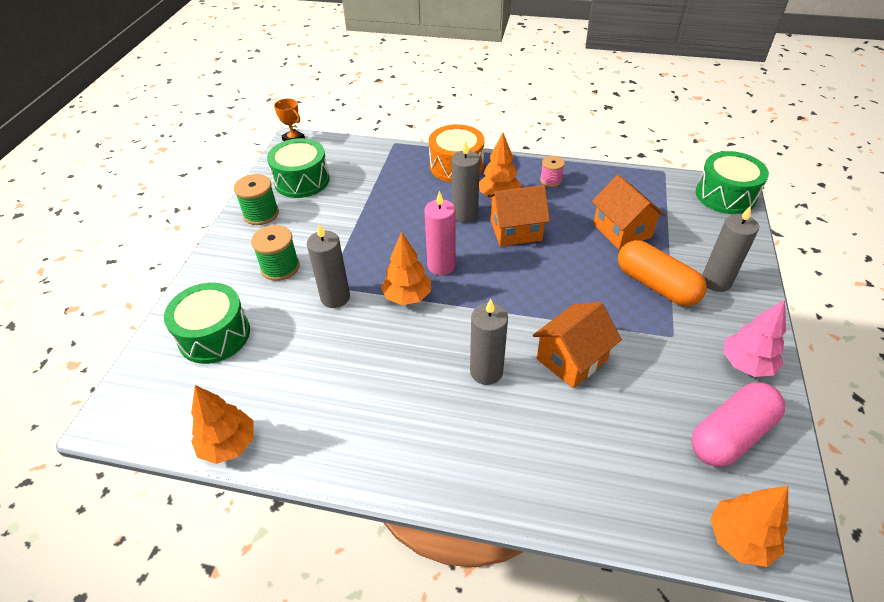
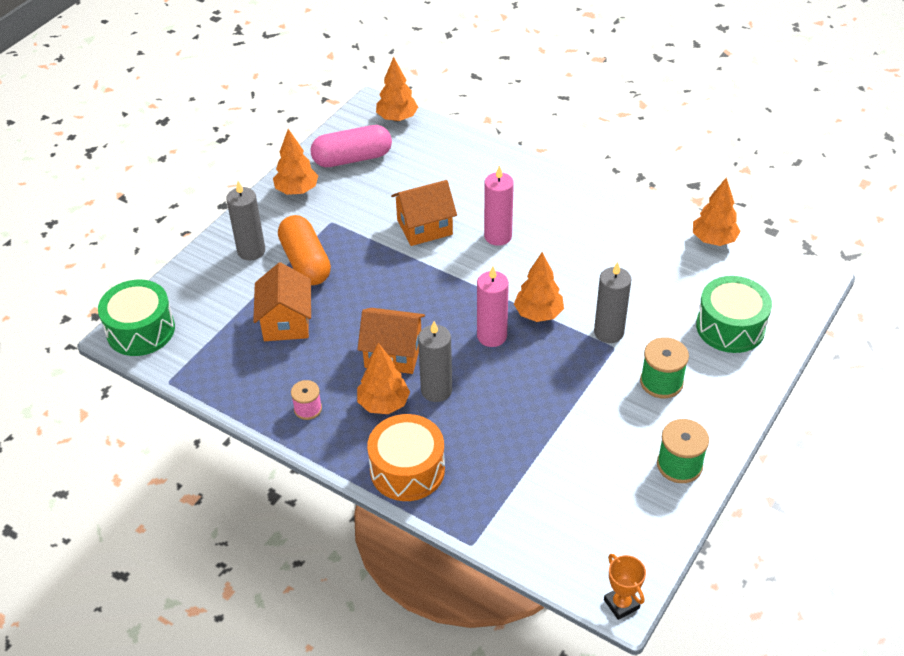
camera: 160 degrees left, 0 degrees up
green drum [267,138,330,198] -> none
grey candle [470,299,508,385] -> pink candle [484,166,514,246]
pink tree [723,300,786,377] -> orange tree [273,129,318,195]

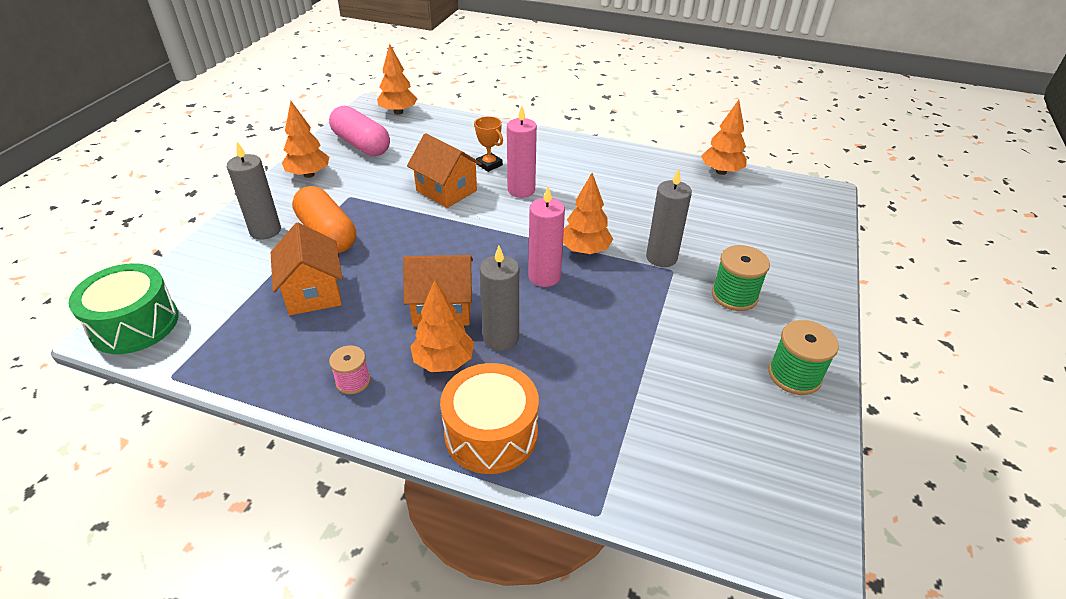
camera: 15 degrees left, 5 degrees down
pink capsule [310,125,392,167] -> pink capsule turned 75 degrees clockwise [329,106,390,156]
orange house [391,180,457,246] -> orange house turned 75 degrees clockwise [407,133,482,208]
orange trophy [604,554,646,620] -> orange trophy moved to [474,116,503,172]
green drum [696,276,772,353] -> none

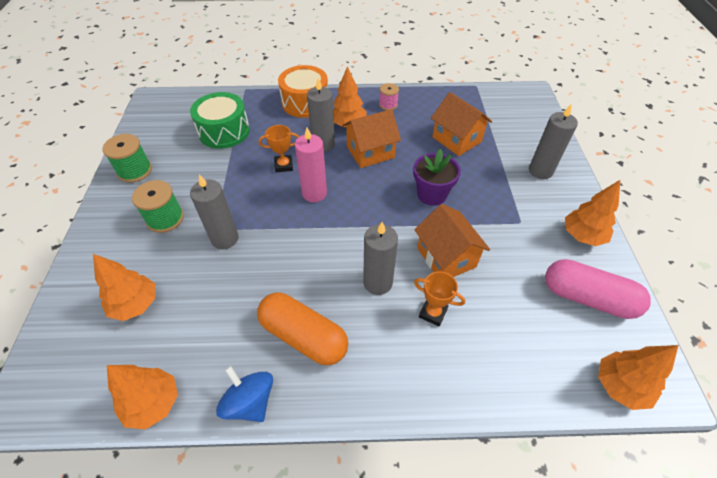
camera: 160 degrees right, 10 degrees up
green drum [68,263,179,354] -> green drum moved to [190,92,250,149]
orange capsule [292,186,356,253] -> orange capsule moved to [257,293,348,365]
orange house [407,133,482,208] -> orange house turned 45 degrees clockwise [414,204,490,277]
pink candle [507,106,537,198] -> grey candle [363,222,398,295]
orange tree [563,173,613,254] -> orange tree moved to [93,254,155,321]
none -> blue spinning top [216,366,273,422]
none -> orange trophy [259,125,299,172]
none -> purple flower pot [413,149,461,206]

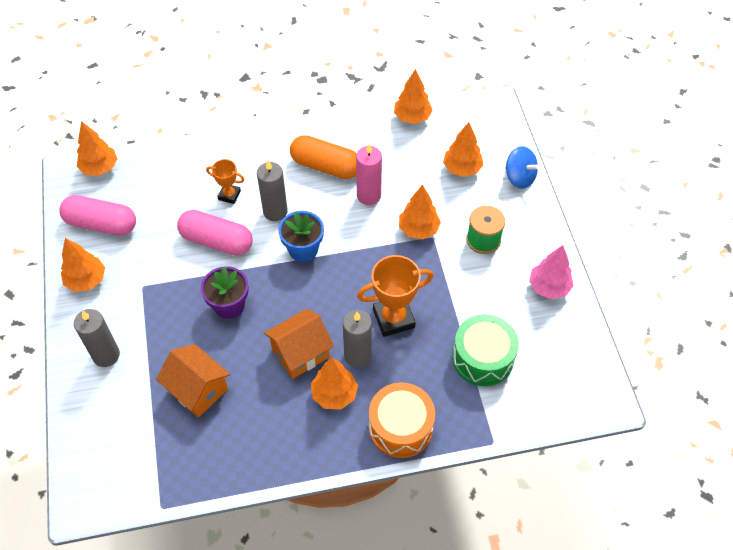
camera: 170 degrees right, 5 degrees up
green spool [102,134,152,183] -> pink tree [529,245,574,299]
grey candle [190,174,239,249] -> orange tree [399,185,441,239]
blue spinning top [216,366,273,422] -> blue spinning top moved to [505,146,540,189]
orange trophy [259,125,299,172] -> orange trophy [357,255,434,337], size x1.76
pink candle [295,128,327,202] -> pink candle moved to [356,144,382,205]
pink spool [379,83,399,110] -> none
orange house [414,204,490,277] -> pink capsule [177,210,253,256]
none -> blue flower pot [278,211,324,262]

